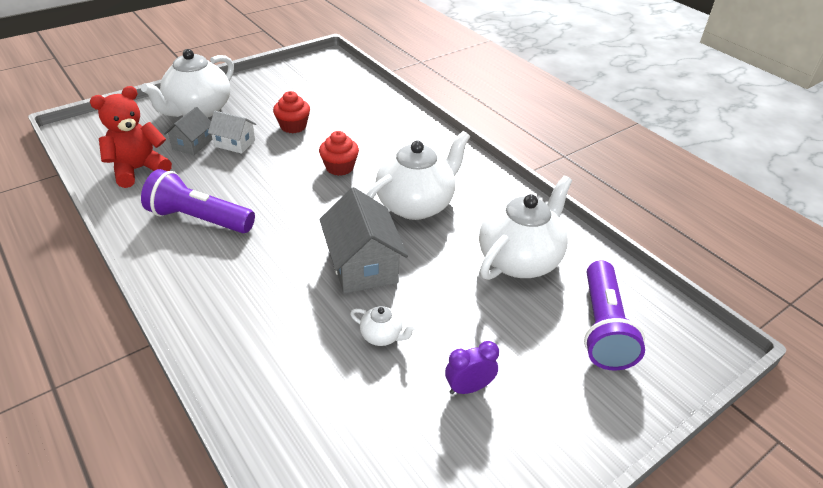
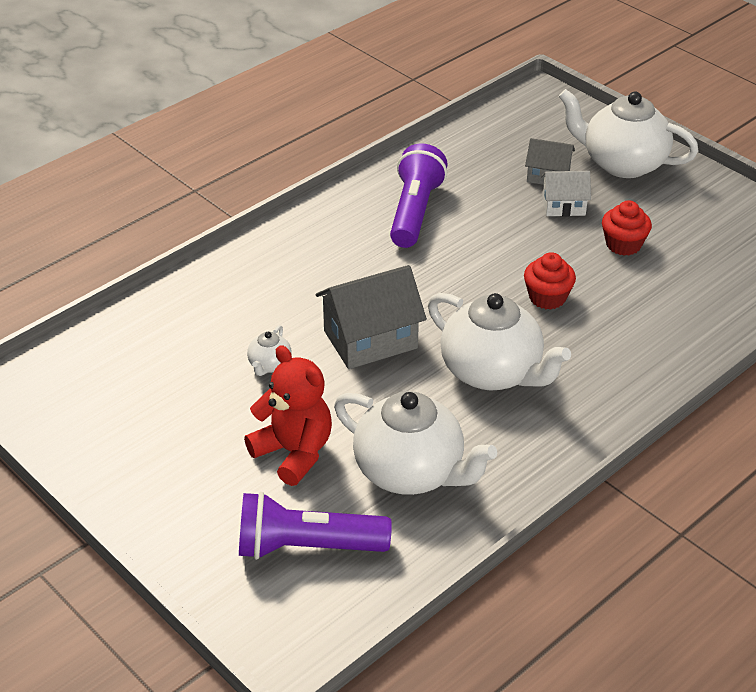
camera: 85 degrees right, 0 degrees up
red teddy bear [90,86,172,188] -> red teddy bear moved to [244,345,332,486]
white house [208,111,256,154] -> white house turned 75 degrees clockwise [541,171,591,217]
purple clock [445,341,499,394] -> none

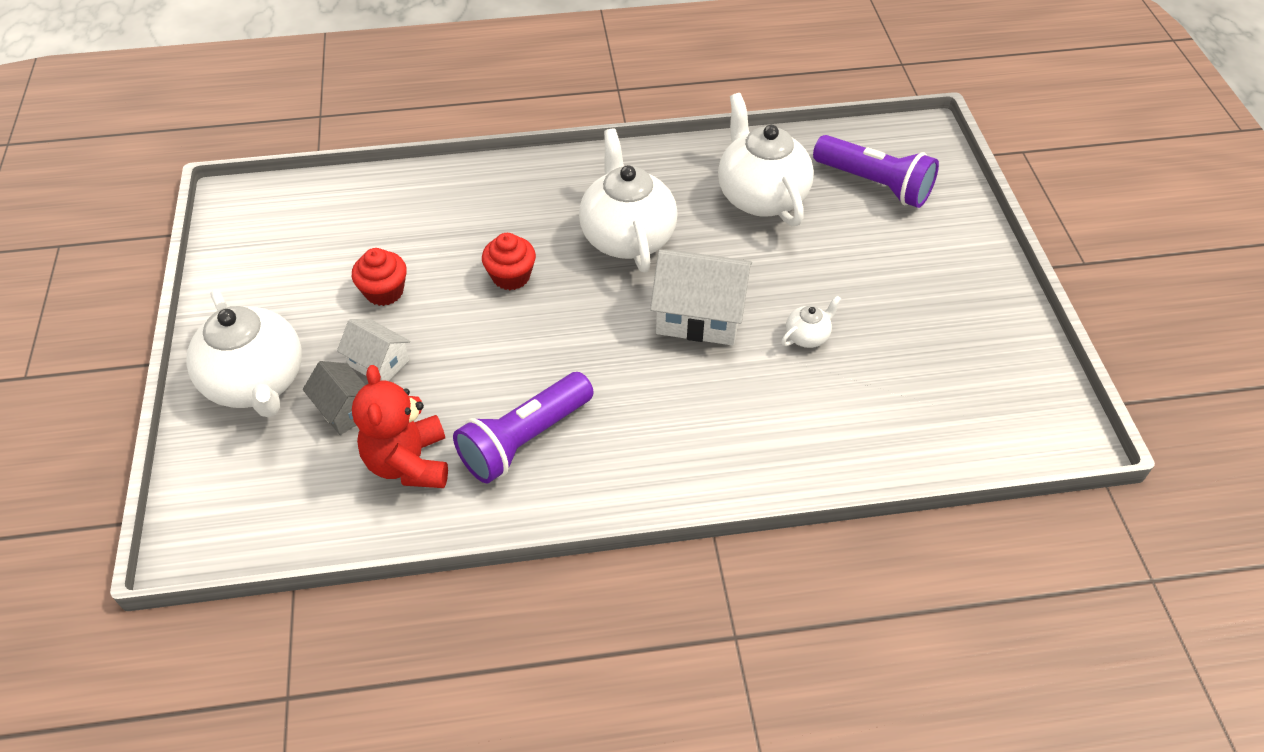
camera: 145 degrees left, 10 degrees up
red teddy bear [244,345,332,486] -> red teddy bear moved to [352,365,448,488]
grey house [315,265,427,369] -> white house [650,249,752,345]

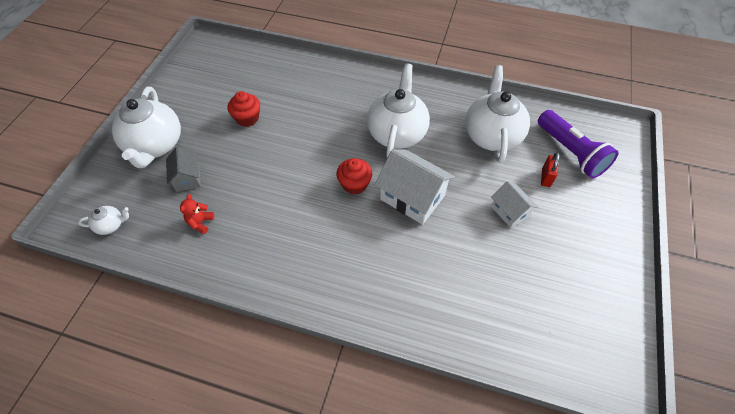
camera: 25 degrees right, 5 degrees up
white house [337,319,410,381] -> white house moved to [491,181,539,228]
red teddy bear [352,365,448,488] -> red teddy bear [180,194,214,234], size x0.49
purple flashlight [453,372,594,483] -> none
red cupcake [482,233,536,290] -> red cupcake moved to [336,158,372,195]
white teapot [781,295,841,348] -> white teapot moved to [78,206,129,235]
none -> red padlock [541,152,560,187]

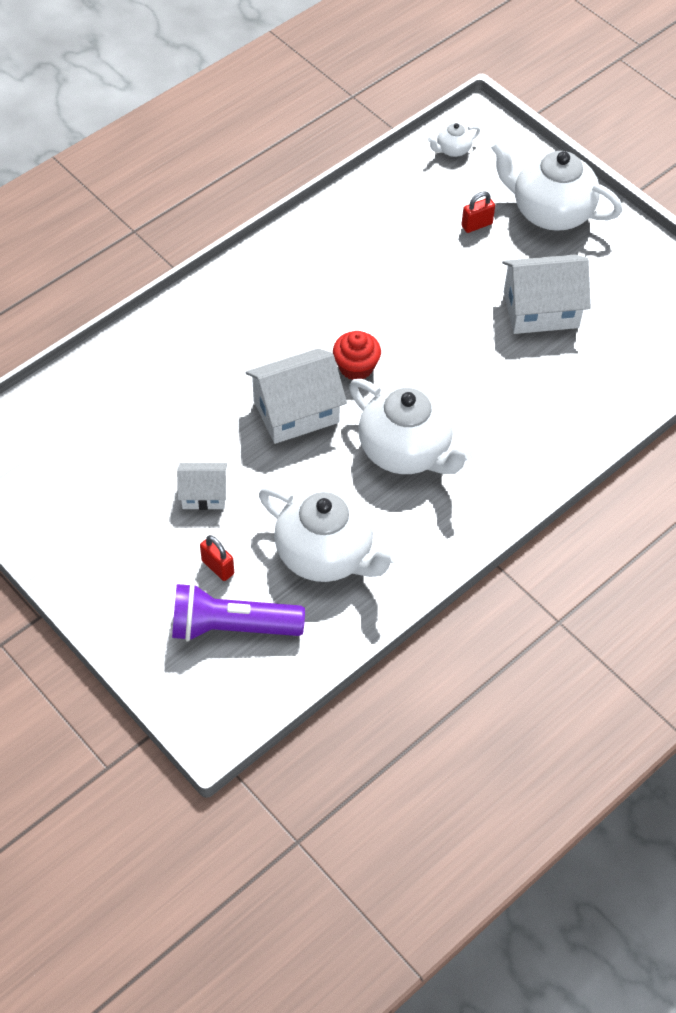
camera: 120 degrees right, 0 degrees up
white teapot [78,206,129,235] -> white teapot turned 45 degrees clockwise [428,123,480,157]
grey house [166,146,201,192] -> red padlock [461,191,495,233]
red teddy bear [180,194,214,234] -> none
red cupcake [228,91,260,127] -> white house [502,254,591,334]

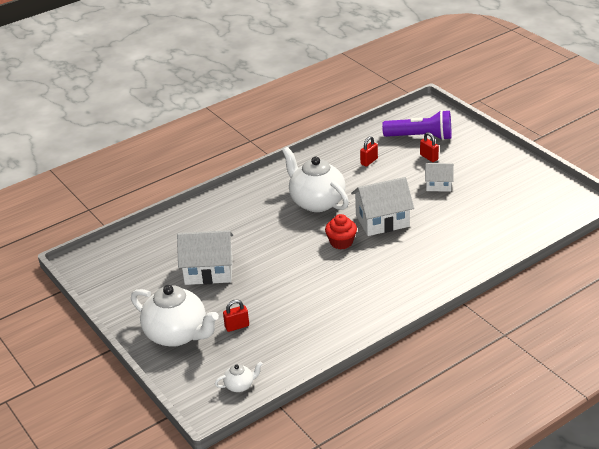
camera: 170 degrees left, 20 degrees down
white teapot [259,487,399,582] -> red padlock [360,136,378,167]

